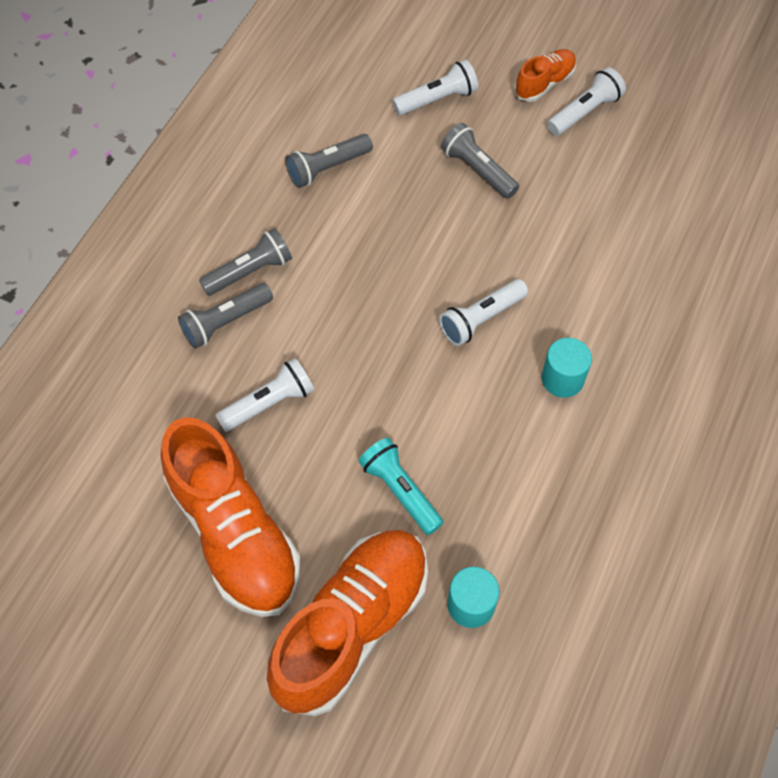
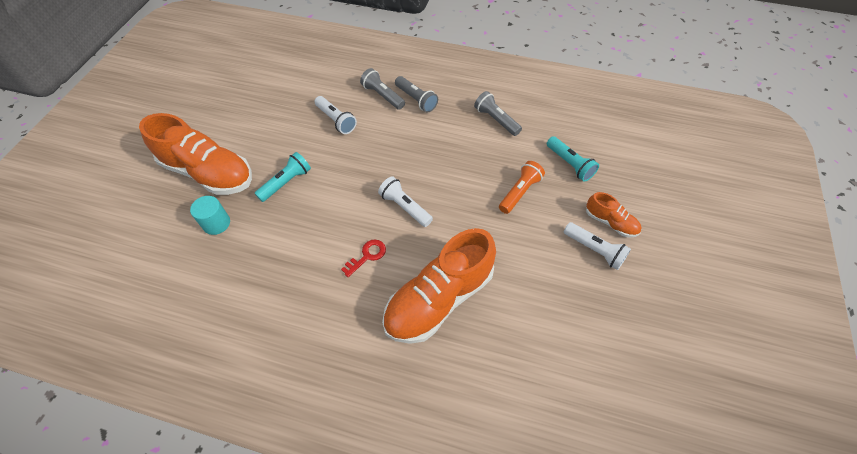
camera: 80 degrees right, 5 degrees down
orange shoe [160,417,301,617] -> orange shoe moved to [382,228,496,344]
white flashlight [392,60,478,115] -> turquoise flashlight [547,136,599,182]
grey flashlight [441,123,519,199] -> orange flashlight [499,161,545,214]
turquoise cylinder [541,338,592,398] -> red key [341,239,386,277]

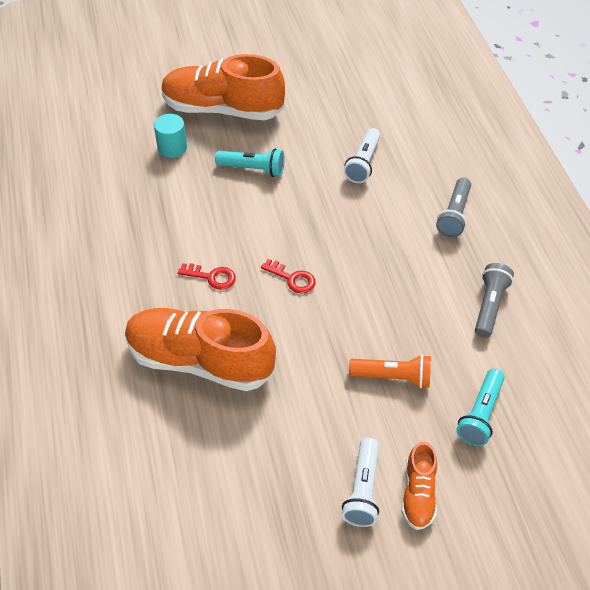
camera: 60 degrees right, 5 degrees down
orange shoe [139,113,252,195] -> orange shoe turned 105 degrees clockwise [161,54,285,120]
grey flashlight [360,68,405,110] -> none
white flashlight [378,176,433,227] -> red key [261,259,316,293]

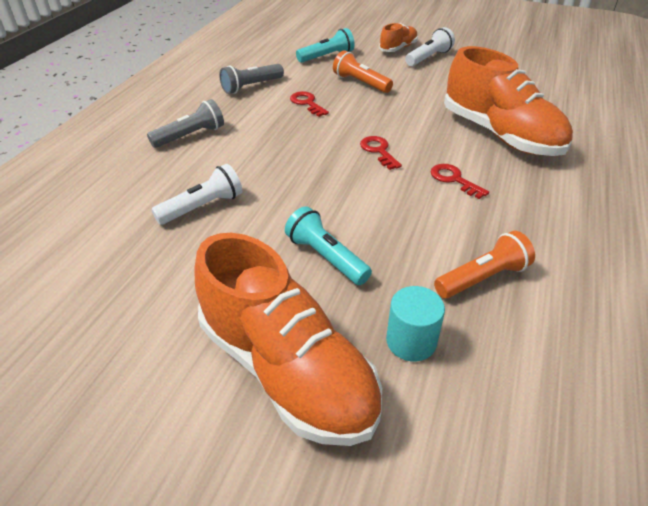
camera: 145 degrees left, 10 degrees down
none -> red key [290,91,329,117]
none -> orange flashlight [434,231,535,298]

